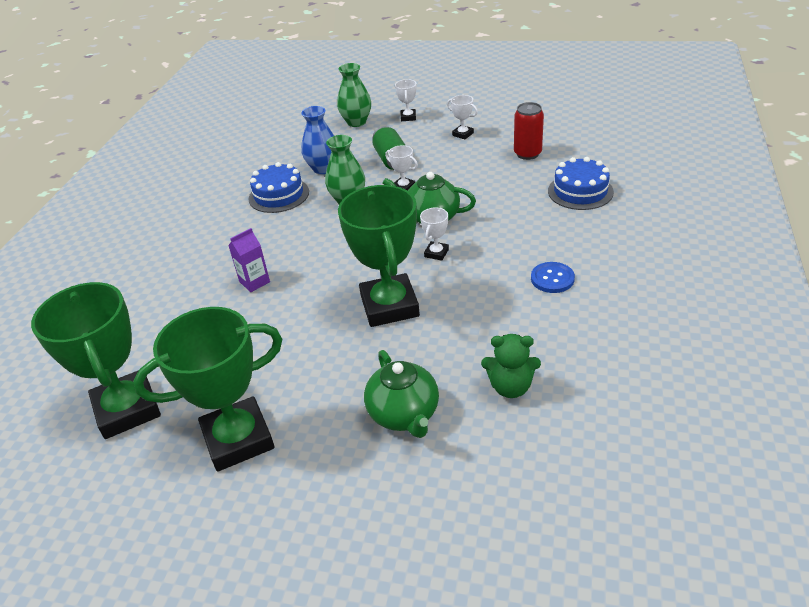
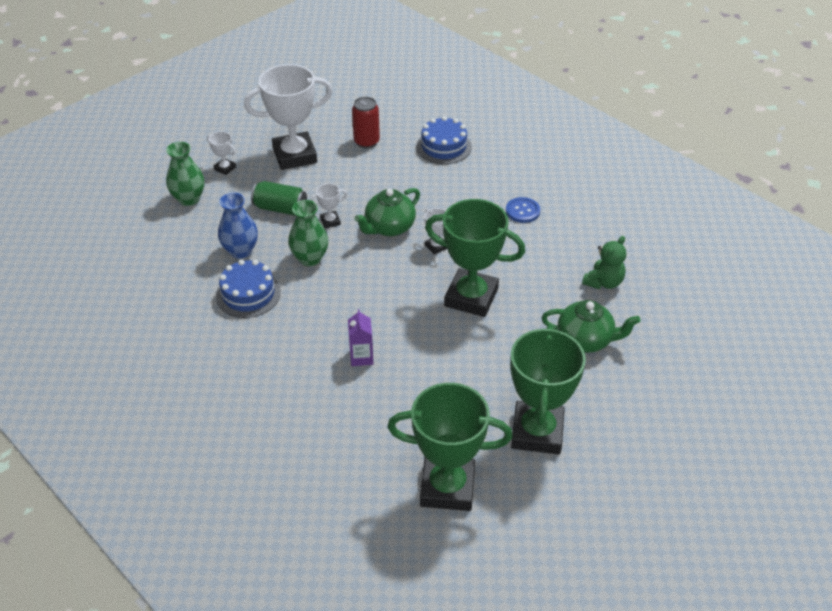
camera: 60 degrees left, 5 degrees up
white trophy [447,95,478,139] -> white trophy [244,64,332,170], size x2.41

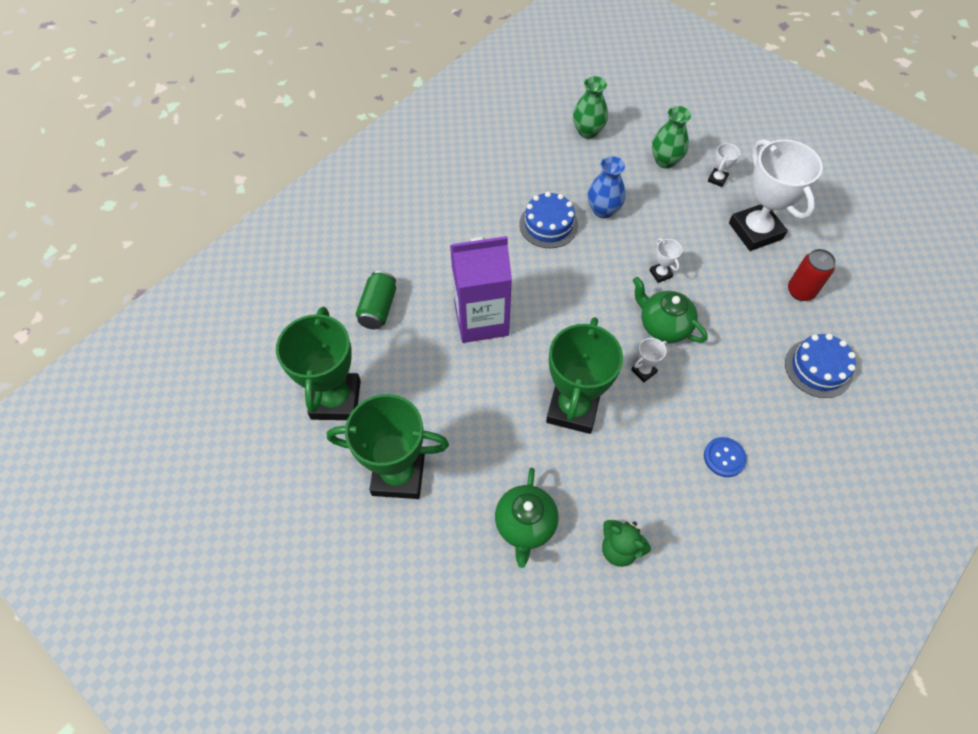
camera: 85 degrees right, 15 degrees up
green can [251,181,307,216] -> green can moved to [356,271,396,329]
green vase [288,200,328,266] -> green vase moved to [573,76,608,139]
purple carton [348,309,373,366] -> purple carton [450,236,512,343], size x2.28

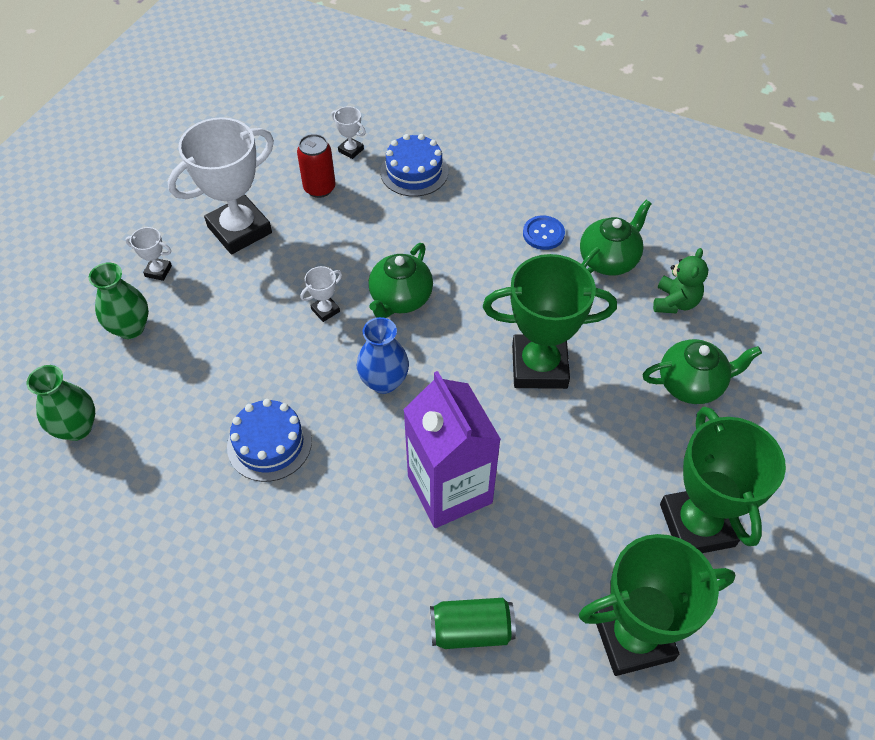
camera: 105 degrees left, 5 degrees down
blue vase [588,156,626,218] -> blue vase moved to [357,317,409,394]
white trophy [631,338,667,382] -> white trophy moved to [331,106,366,159]
none -> green teapot [580,200,652,275]

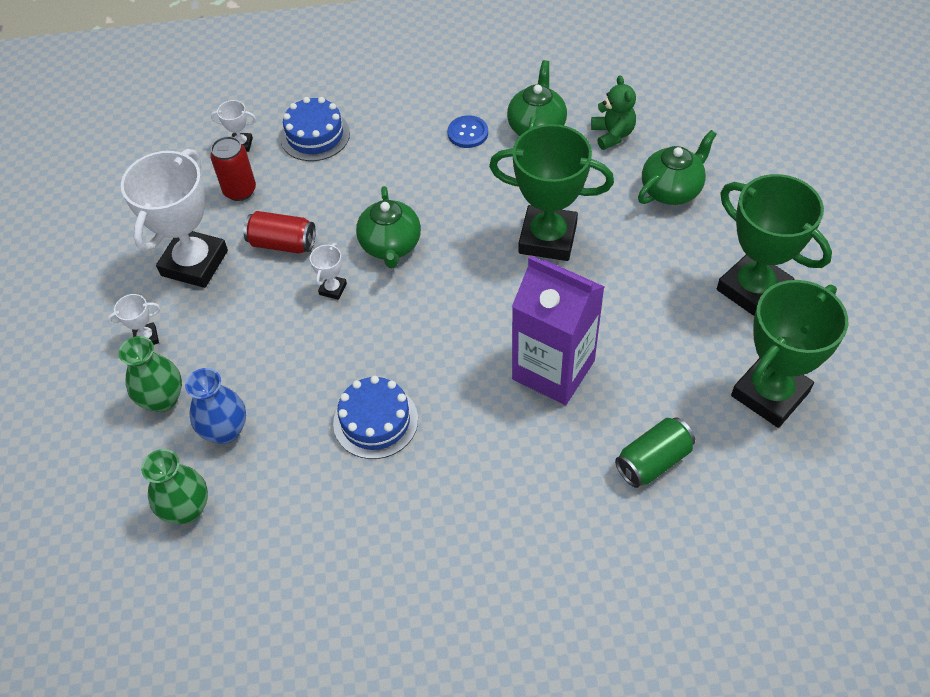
camera: 30 degrees left, 0 degrees up
blue vase [357,317,409,394] -> blue vase moved to [185,368,246,444]
green trophy [483,254,617,389] -> green trophy turned 45 degrees clockwise [489,124,614,261]
none -> red can [244,211,316,254]

